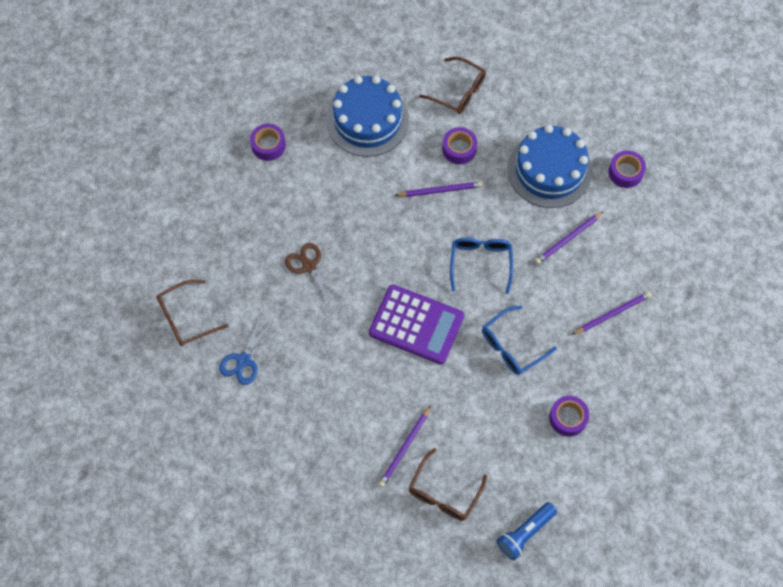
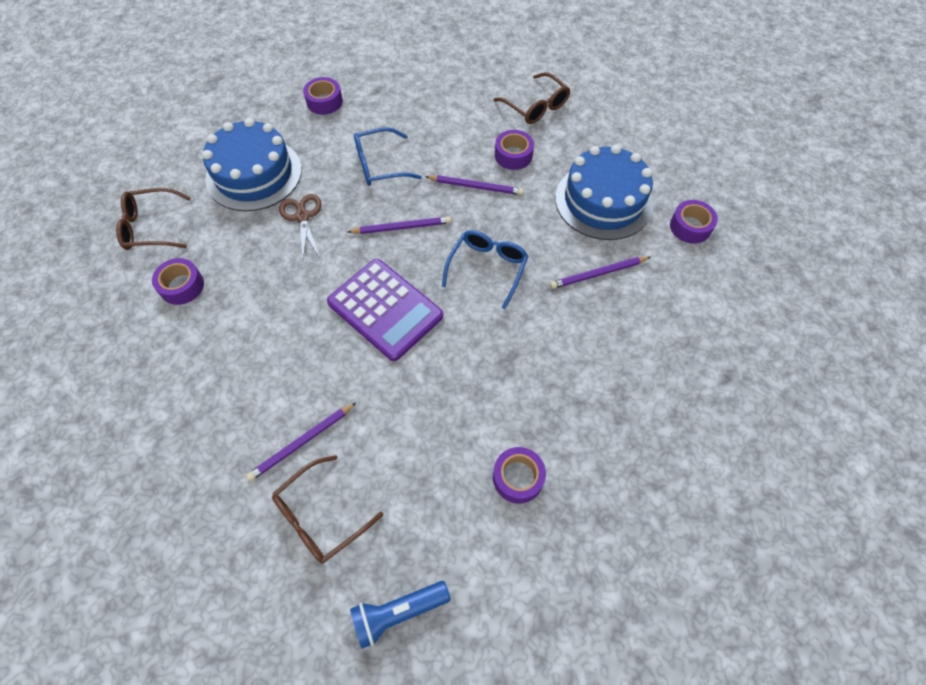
camera: 20 degrees right, 5 degrees down
blue scissors [219,315,274,385] -> purple tape [152,258,204,305]
blue cake [326,76,409,157] -> blue cake moved to [202,118,302,211]
blue glasses [482,306,557,375] -> blue glasses moved to [354,127,422,186]
purple pencil [572,291,652,335] -> purple pencil moved to [348,217,451,234]

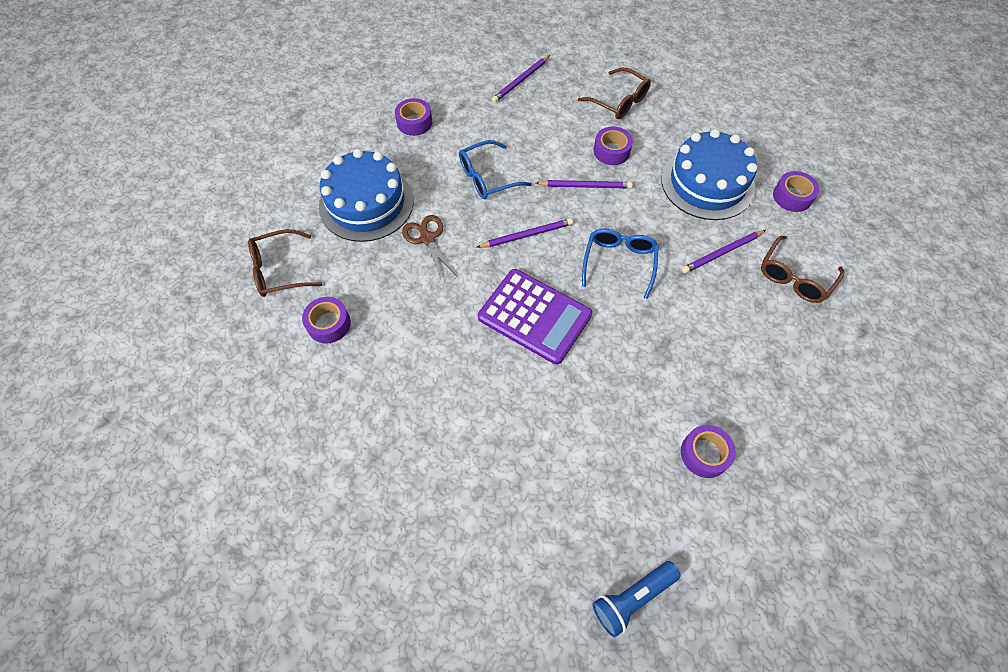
camera: 10 degrees left, 0 degrees up
purple pencil [246,403,356,481] -> purple pencil moved to [492,55,550,103]
brown glasses [272,455,383,564] -> brown glasses moved to [761,236,845,303]

